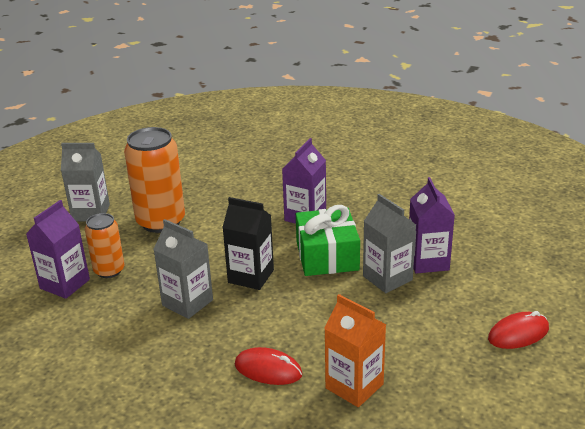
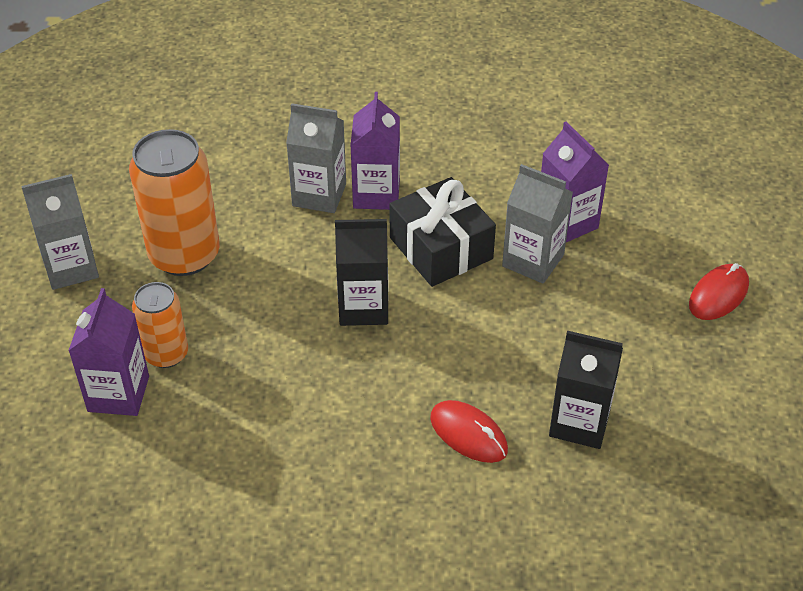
camera: 25 degrees left, 15 degrees up
grey carton [153,219,213,319] -> grey carton moved to [286,103,346,213]
red mouse [235,347,302,385] -> red mouse turned 45 degrees clockwise [430,400,508,463]
green gift [296,205,360,276] -> black gift [389,177,496,287]
orange carton [324,294,386,407] -> black carton [549,331,623,449]

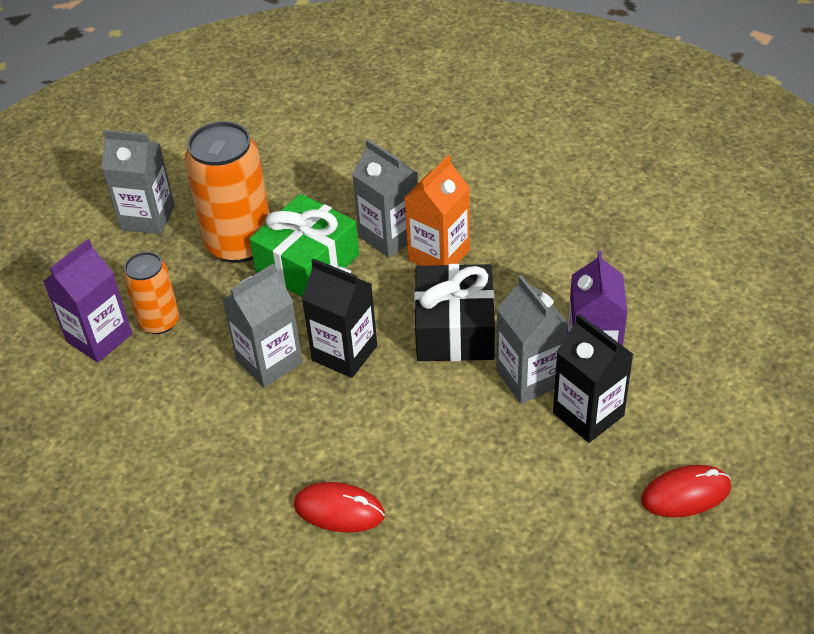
camera: 35 degrees right, 0 degrees up
purple carton [350,92,400,210] -> orange carton [404,155,470,266]
red mouse [430,400,508,463] -> red mouse turned 60 degrees counterclockwise [294,482,385,532]
black carton [549,331,623,449] -> black carton moved to [553,314,634,443]
none -> grey carton [222,264,303,388]
none -> green gift [249,194,359,297]

